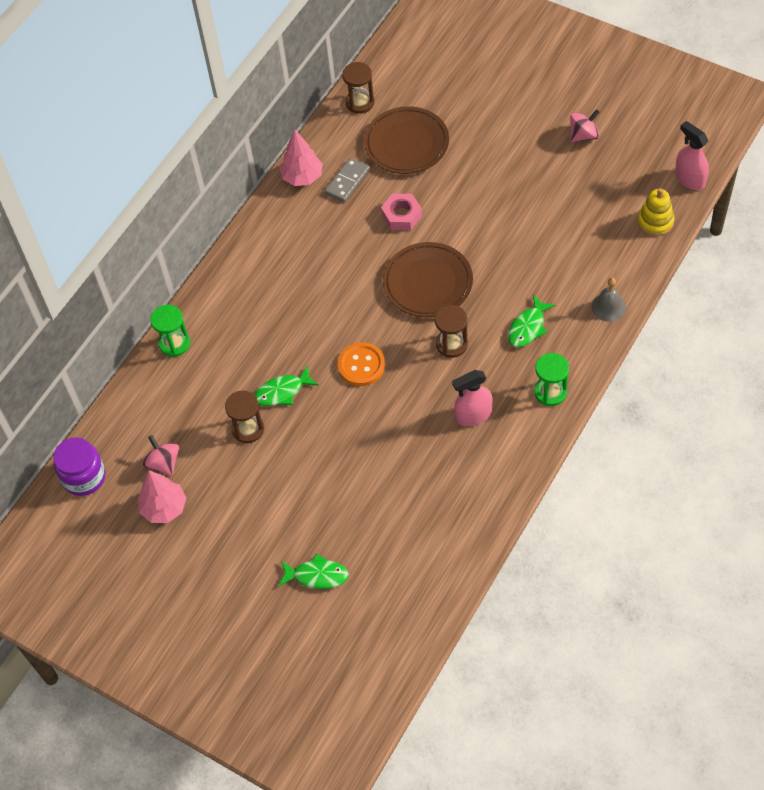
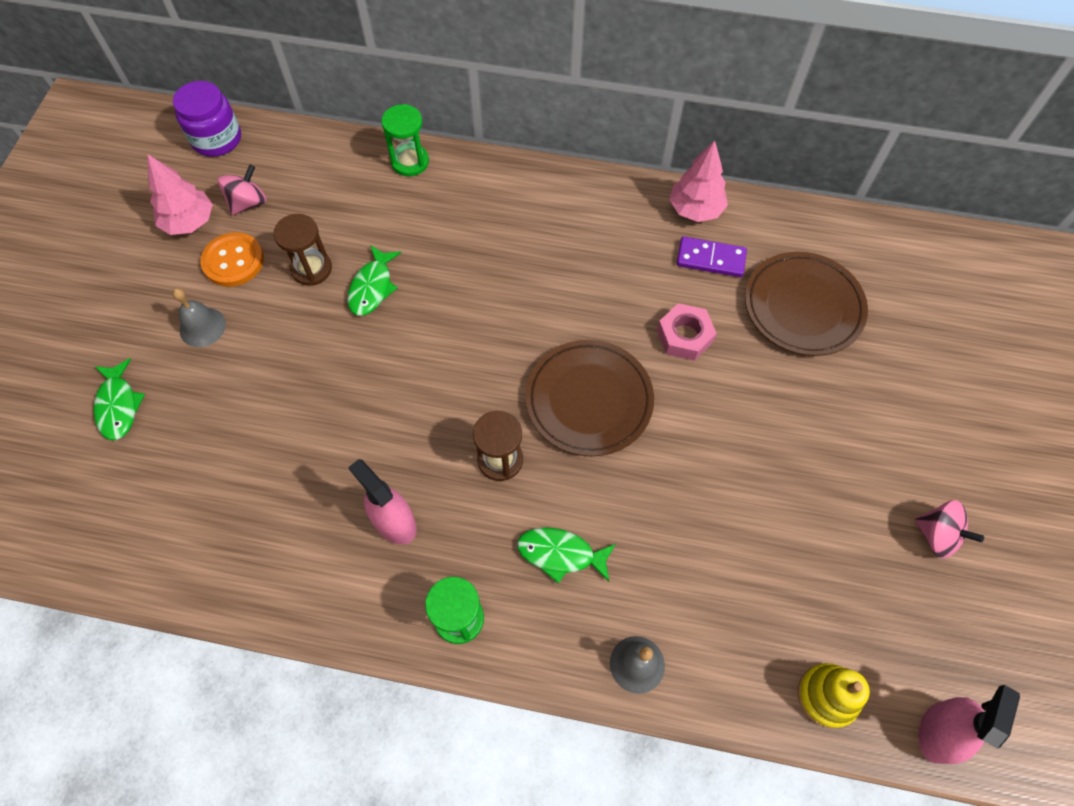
camera: 65 degrees right, 5 degrees up
green fish [254,366,319,406] -> green fish turned 120 degrees counterclockwise [347,245,401,316]
grey domino [325,158,370,202] -> purple domino [677,236,747,277]
orange button [338,342,385,386] -> orange button moved to [200,232,264,287]
brown hourglass [342,62,374,114] -> none
none -> grey bell [172,288,226,347]

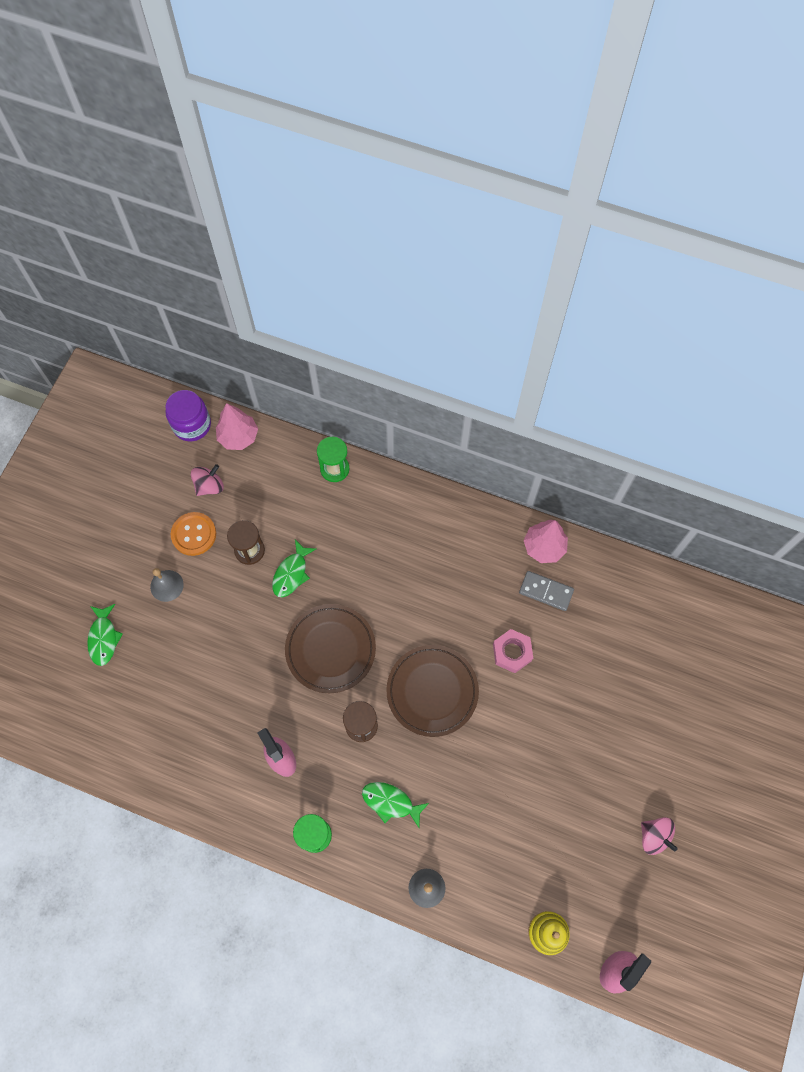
camera: 10 degrees right, 5 degrees up
pink tree [147,154,213,235] -> pink tree moved to [216,403,258,450]
purple domino [677,236,747,277] -> grey domino [519,571,574,611]
brown plate [745,252,868,356] -> brown plate moved to [285,604,376,693]

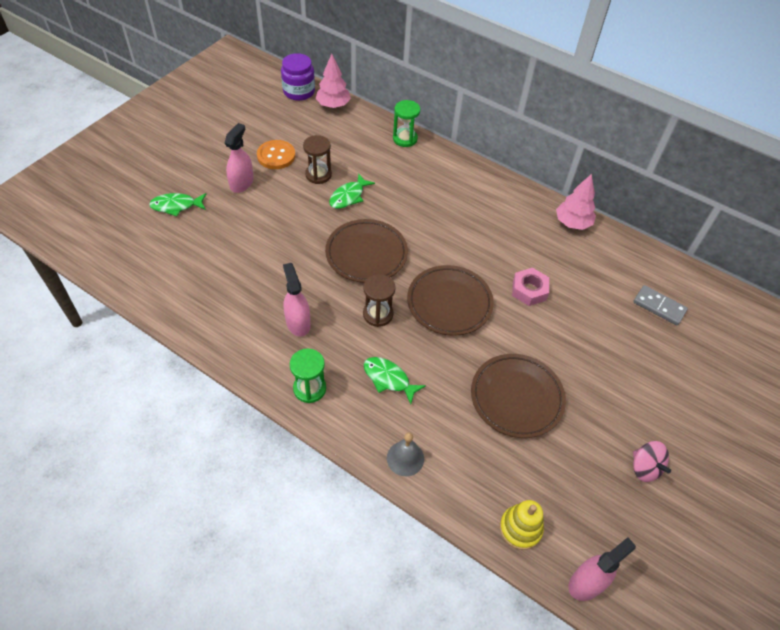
camera: 10 degrees right, 15 degrees down
green fish [87,604,123,666] -> green fish turned 75 degrees clockwise [149,193,206,217]
grey bell [150,568,184,602] -> pink spray bottle [225,123,254,193]
pink spinning top [191,464,224,496] -> none
grey domino [519,571,574,611] -> grey domino moved to [633,285,688,326]
none -> brown plate [471,354,566,438]

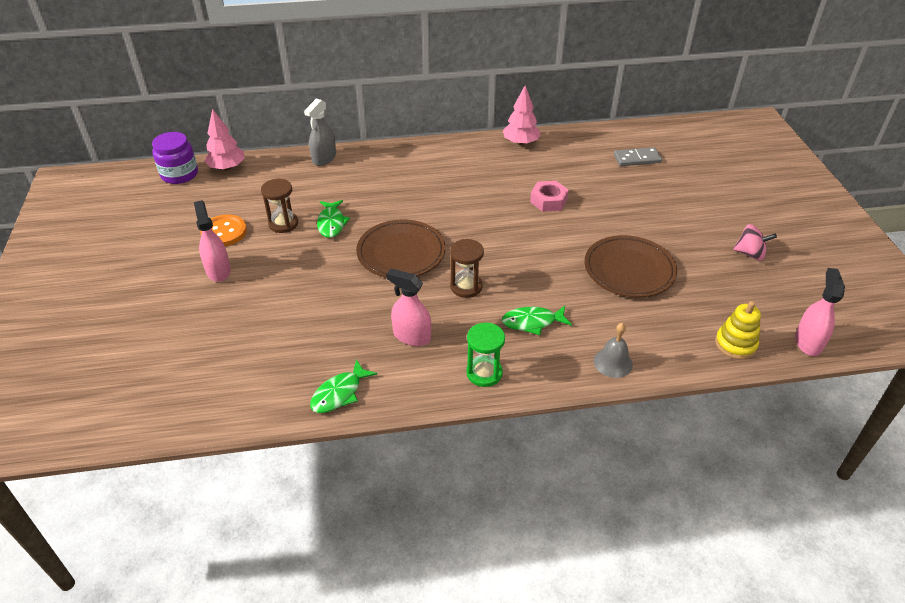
camera: 40 degrees left, 10 degrees down
green fish [149,193,206,217] -> green fish moved to [310,359,377,413]
green hourglass [393,100,420,147] -> grey spray bottle [304,99,336,166]
brown plate [407,265,494,336] -> none

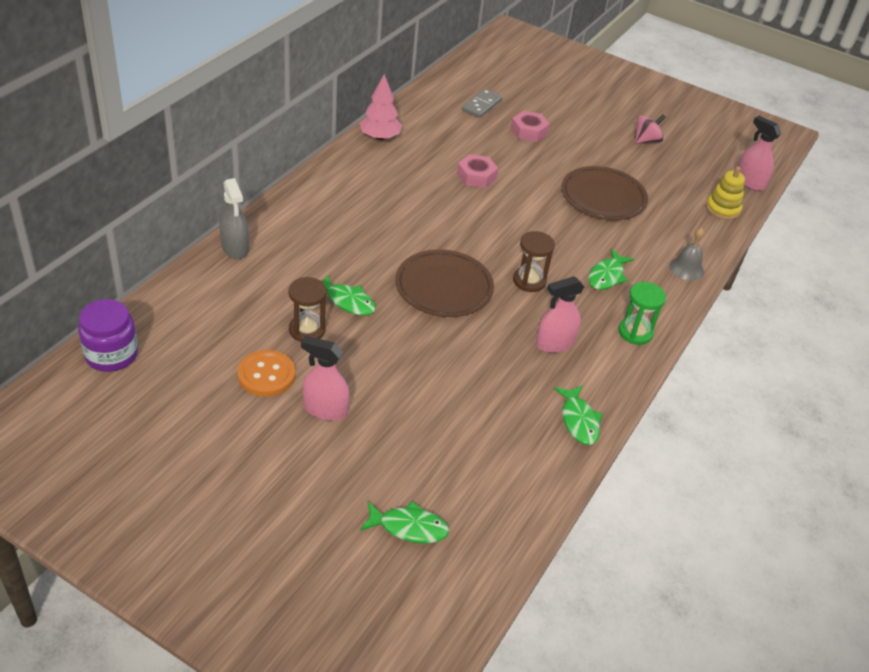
camera: 55 degrees left, 0 degrees up
pink tree [204,109,245,171] -> none
none -> green fish [360,501,449,543]
none -> pink nut [511,111,550,142]

